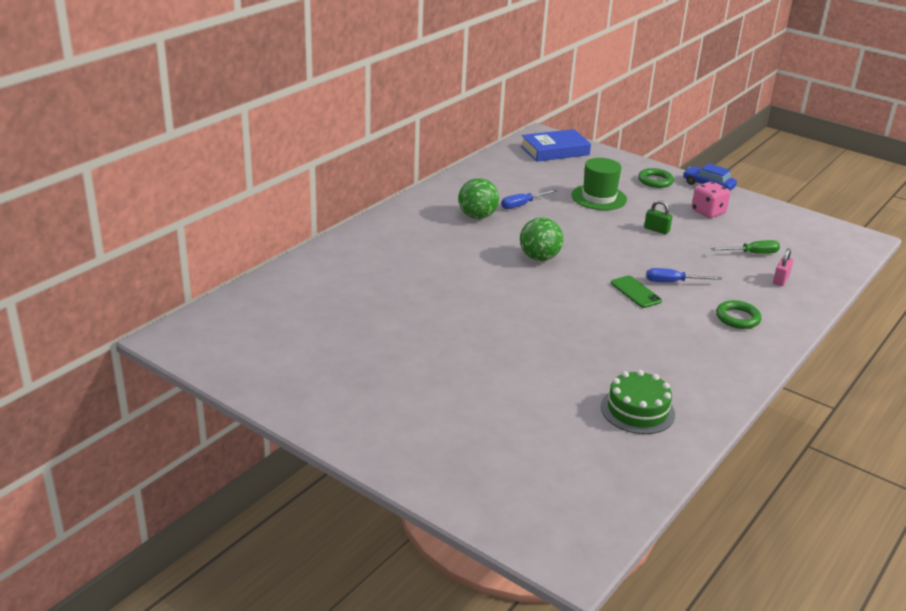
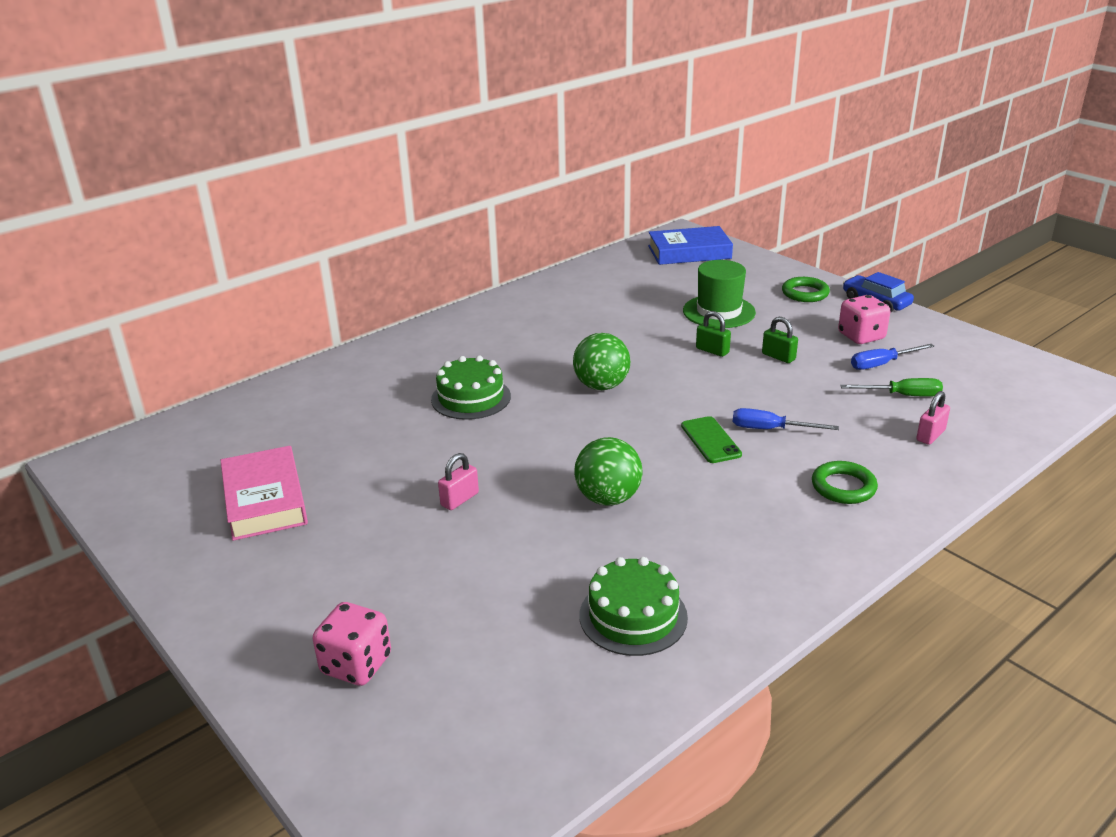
camera: 15 degrees right, 0 degrees up
green ball [458,178,499,219] -> green ball moved to [574,437,643,506]
blue screwdriver [501,189,557,209] -> blue screwdriver moved to [851,344,935,370]
none -> pink book [220,446,308,541]
none -> pink dice [312,602,391,686]
none -> green cake [431,356,511,420]
none -> pink padlock [438,453,479,510]
none -> green padlock [696,311,731,357]

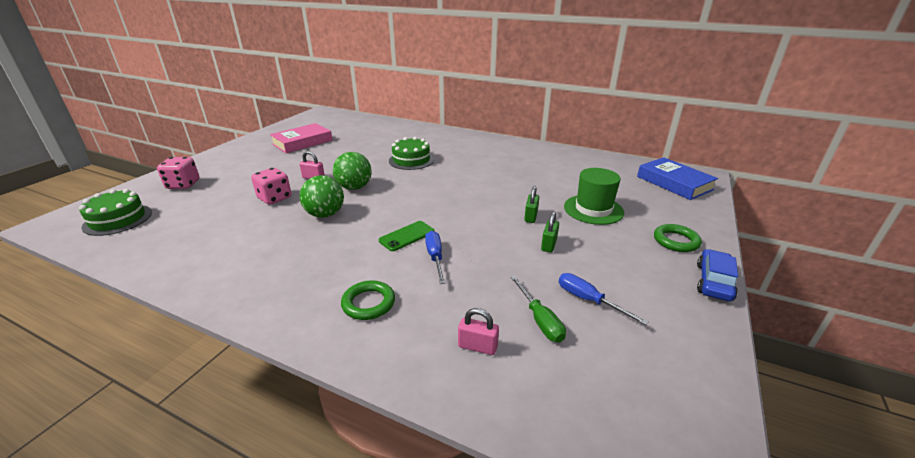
camera: 65 degrees right, 0 degrees up
green ball [573,333,630,390] -> green ball moved to [333,152,372,190]
green cake [580,557,688,656] -> green cake moved to [79,189,152,236]
pink dice [838,295,890,344] -> pink dice moved to [251,168,291,205]

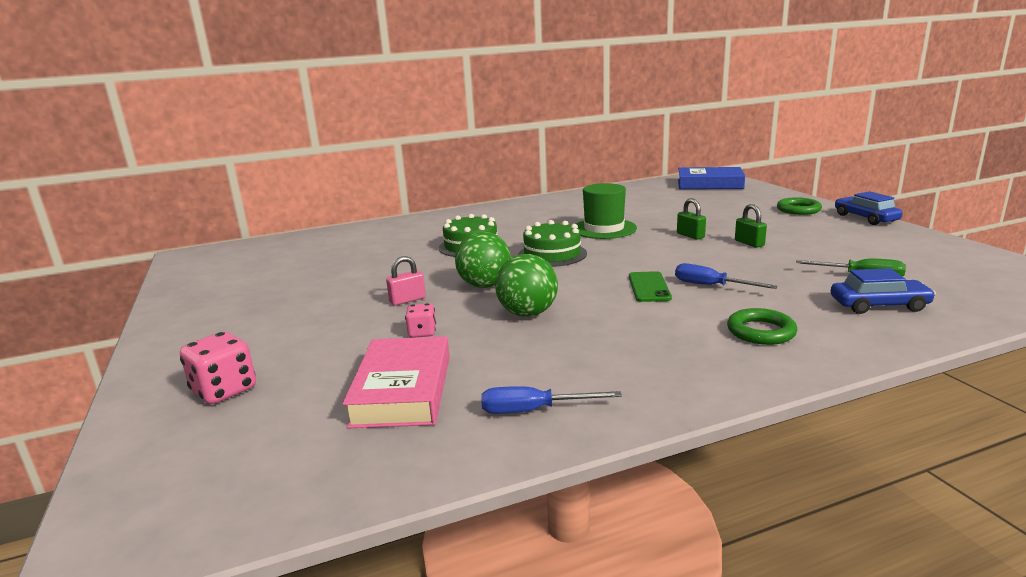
camera: 45 degrees left, 10 degrees down
green cake [79,189,152,236] -> green cake moved to [518,220,587,267]
pink dice [251,168,291,205] -> pink dice [405,303,436,338], size x0.60
pink book [270,123,333,153] -> pink book moved to [342,336,450,428]
pink padlock [458,308,499,355] -> blue car [831,268,936,314]
blue screwdriver [559,273,649,325] -> blue screwdriver moved to [481,386,622,414]
green hat [564,168,624,225] -> green hat moved to [576,183,637,239]

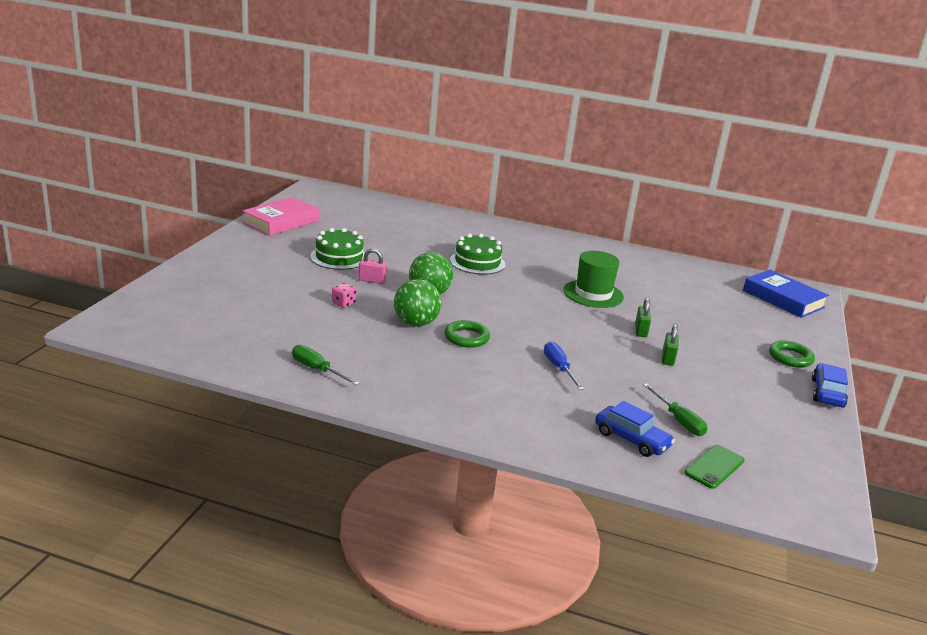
camera: 35 degrees right, 5 degrees up
pink dice [180,332,256,404] -> none
pink book [342,336,450,428] -> pink book moved to [242,197,319,236]
blue screwdriver [481,386,622,414] -> green screwdriver [292,345,360,385]
green cake [518,220,587,267] -> green cake moved to [310,228,365,270]
green phone [629,271,672,302] -> green phone moved to [685,445,745,489]
green ring [727,308,797,345] -> green ring moved to [444,320,490,348]

